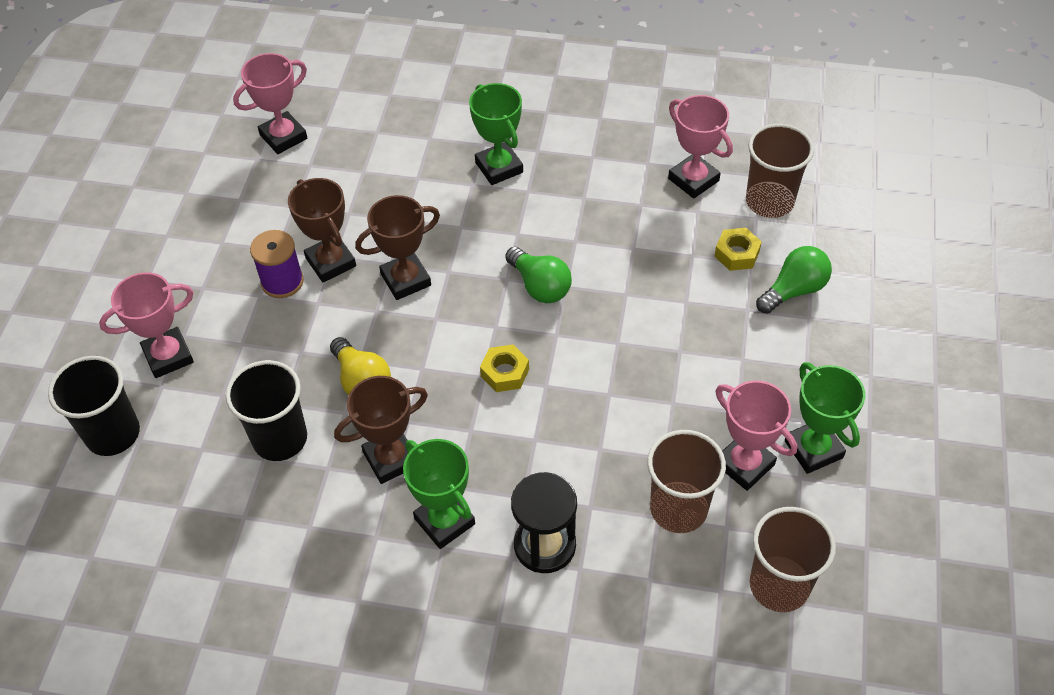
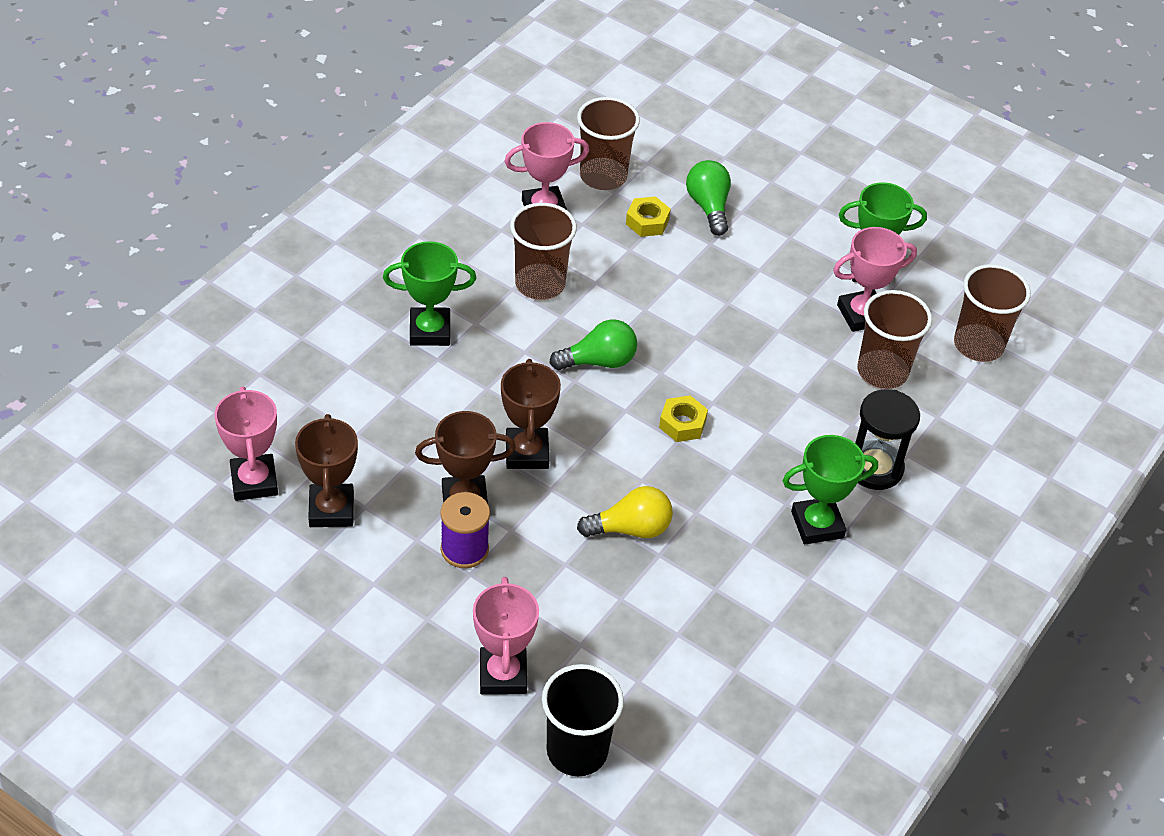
camera: 70 degrees left, 5 degrees down
black cup [226,360,307,461] -> none
brown trophy [334,376,428,484] -> brown trophy moved to [295,414,358,527]
none -> brown cup [510,203,577,300]

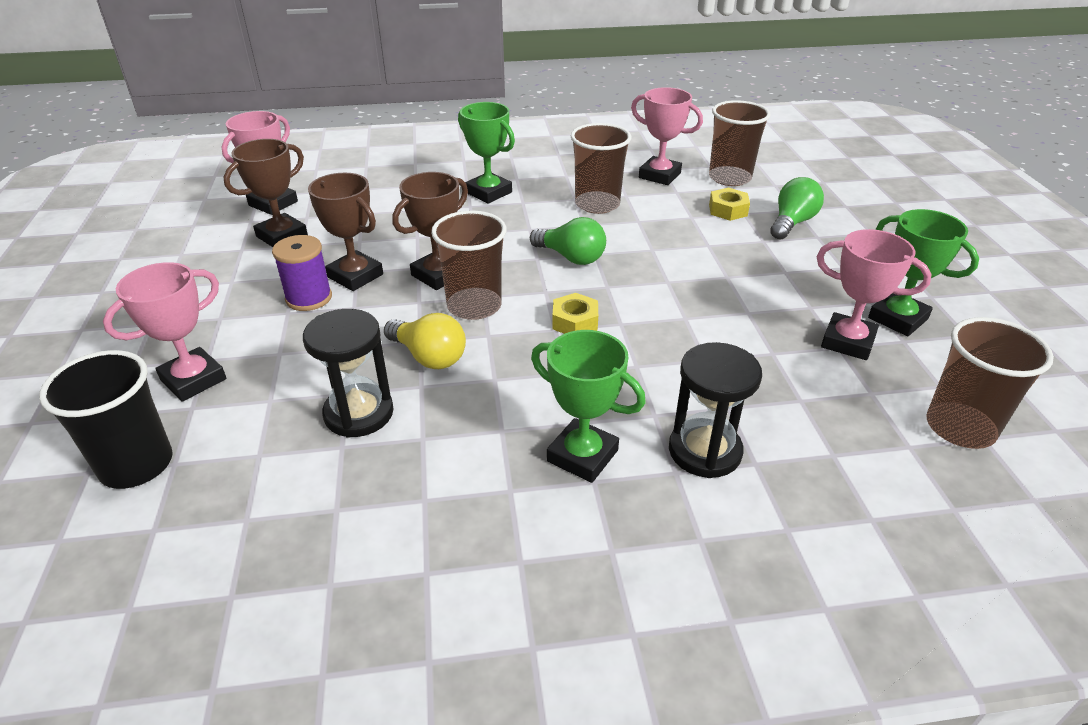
camera: 50 degrees right, 10 degrees down
brown cup [857,290,932,389] -> brown cup moved to [431,211,507,320]
none -> black hourglass [303,309,394,438]

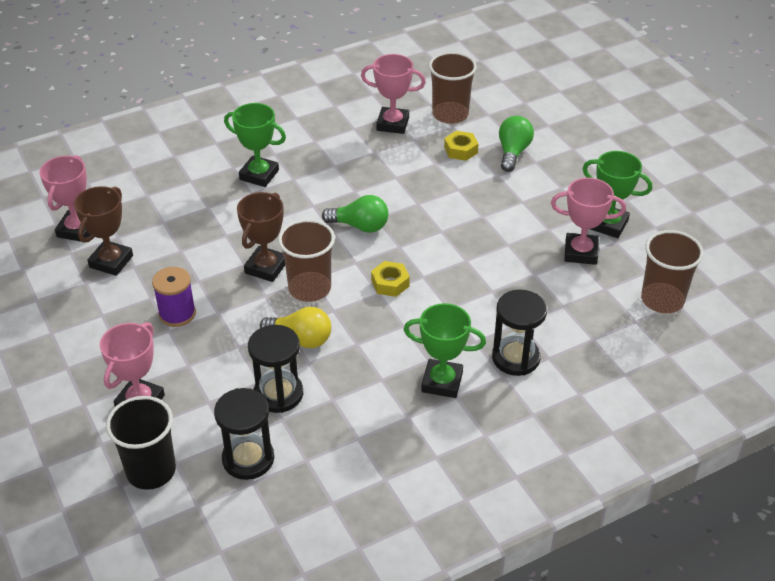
camera: 20 degrees left, 5 degrees up
brown trophy [308,173,383,291] -> none
brown cup [571,123,632,214] -> none
none -> black hourglass [214,388,274,480]

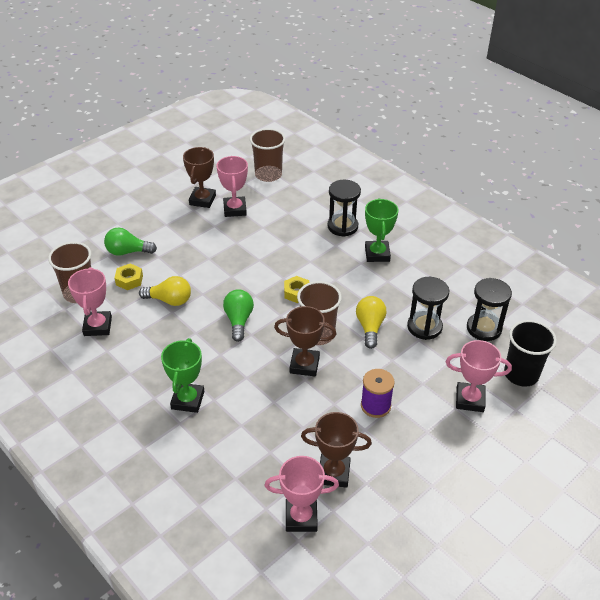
camera: 105 degrees left, 0 degrees up
green trophy [582,151,652,238] -> brown trophy [183,147,216,208]
none -> yellow light bulb [139,276,191,306]

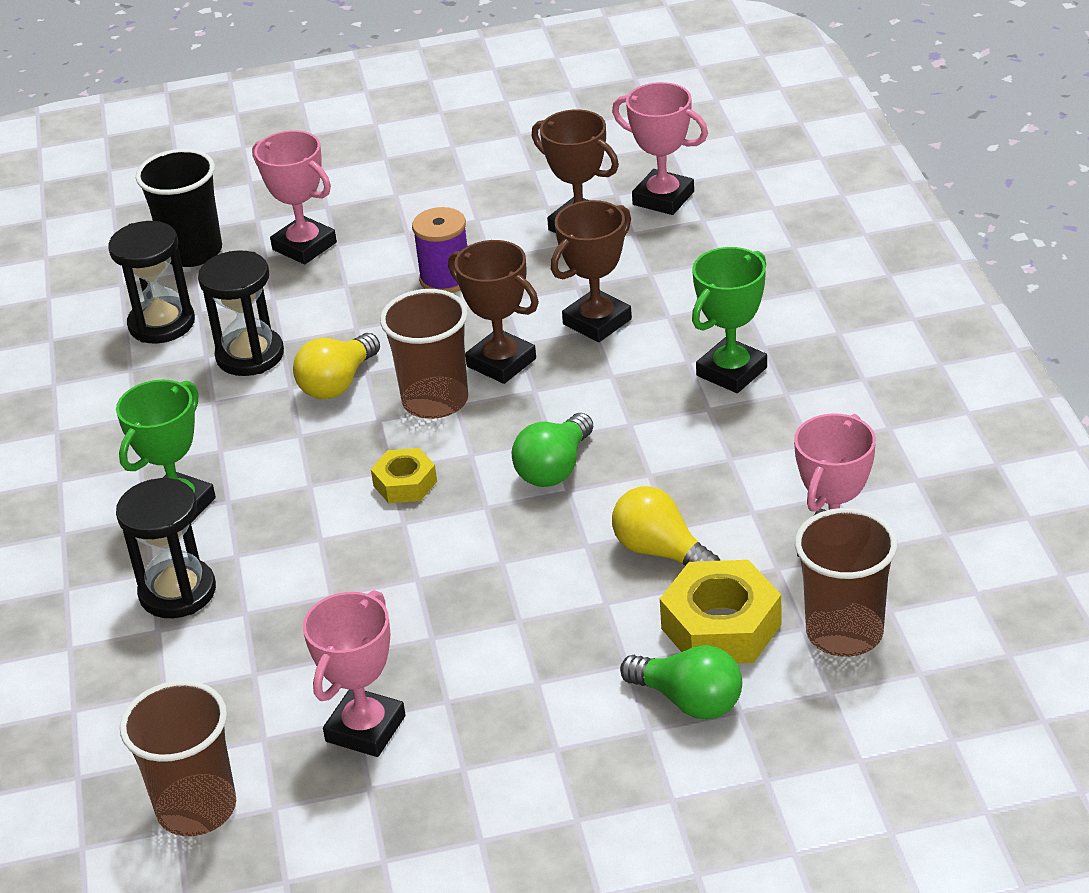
camera: 145 degrees left, 5 degrees down
yellow nut [115,263,143,290] -> yellow nut [660,560,782,664], size x1.71
brown trophy [183,147,216,208] -> brown trophy moved to [551,200,632,342]

